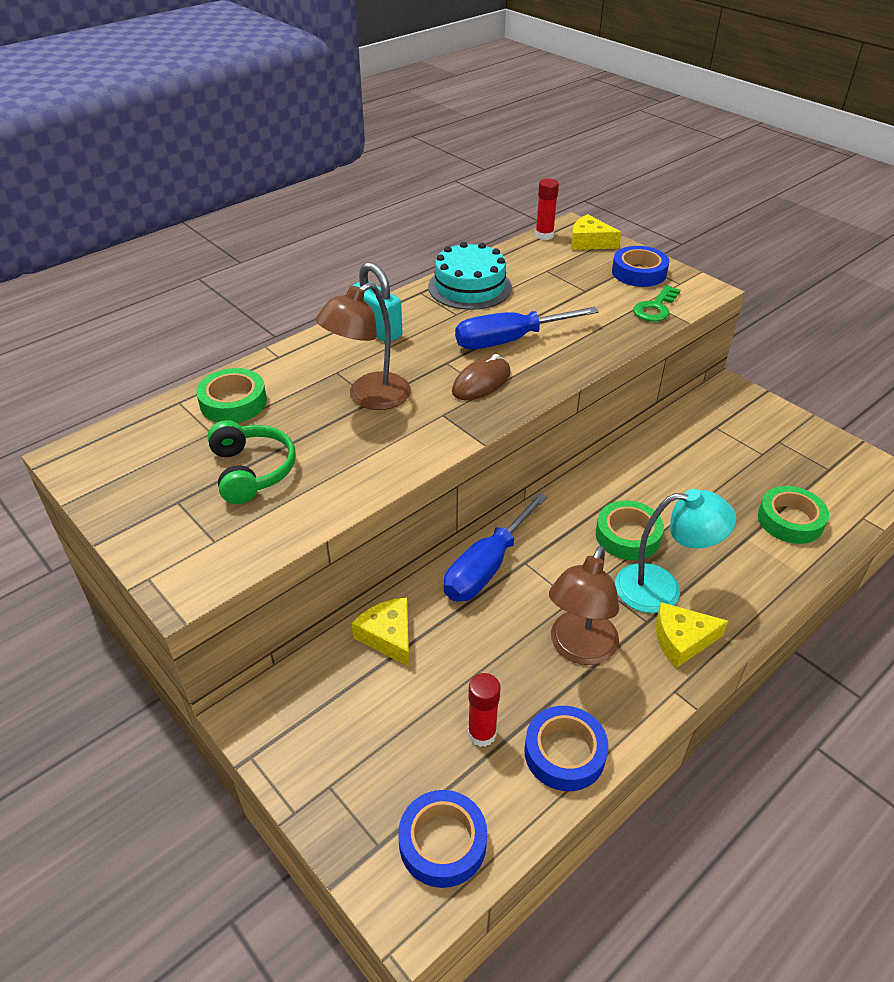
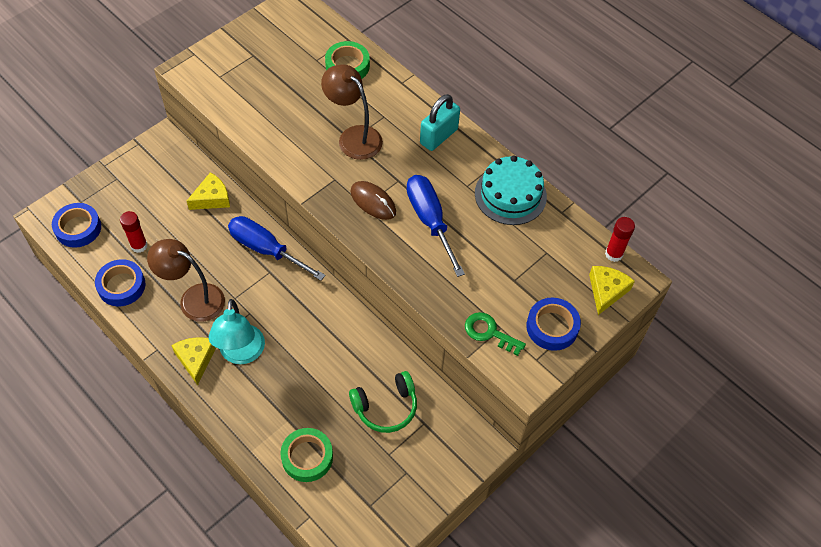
camera: 85 degrees right, 15 degrees up
green headphones [207,420,296,504] -> green headphones moved to [349,371,417,433]
green tape [596,500,664,560] -> none

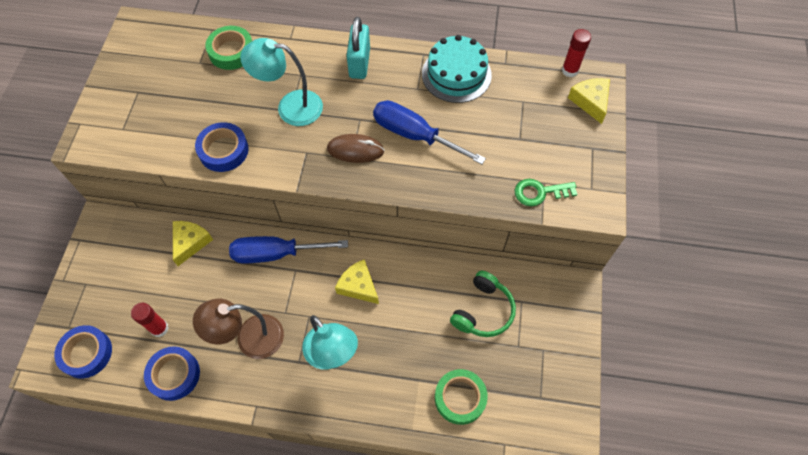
camera: 35 degrees left, 5 degrees up
yellow cheese [171,337,216,385] -> yellow cheese moved to [335,259,379,304]
brown lamp [321,65,383,160] -> turquoise lamp [240,38,323,126]
blue tape [526,298,581,351] -> blue tape moved to [195,122,249,172]

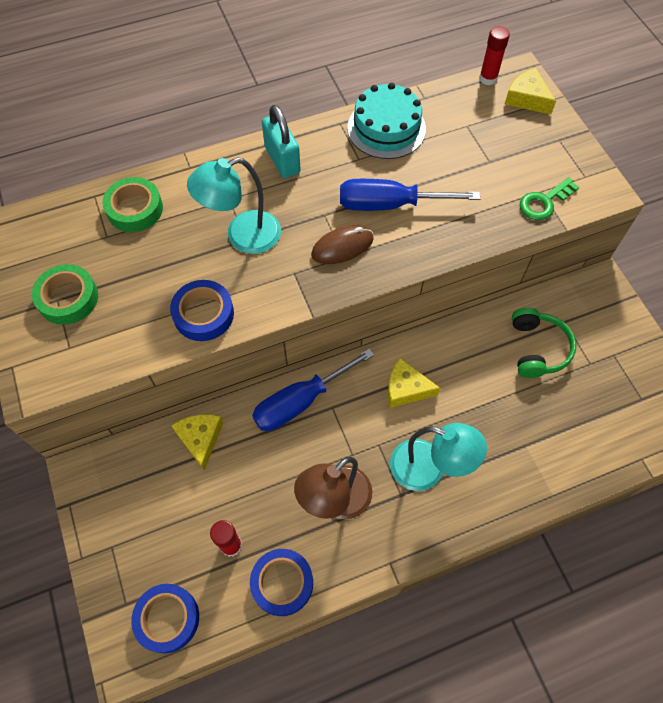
camera: 30 degrees left, 0 degrees up
green tape [435,369,488,425] -> green tape moved to [32,264,98,325]

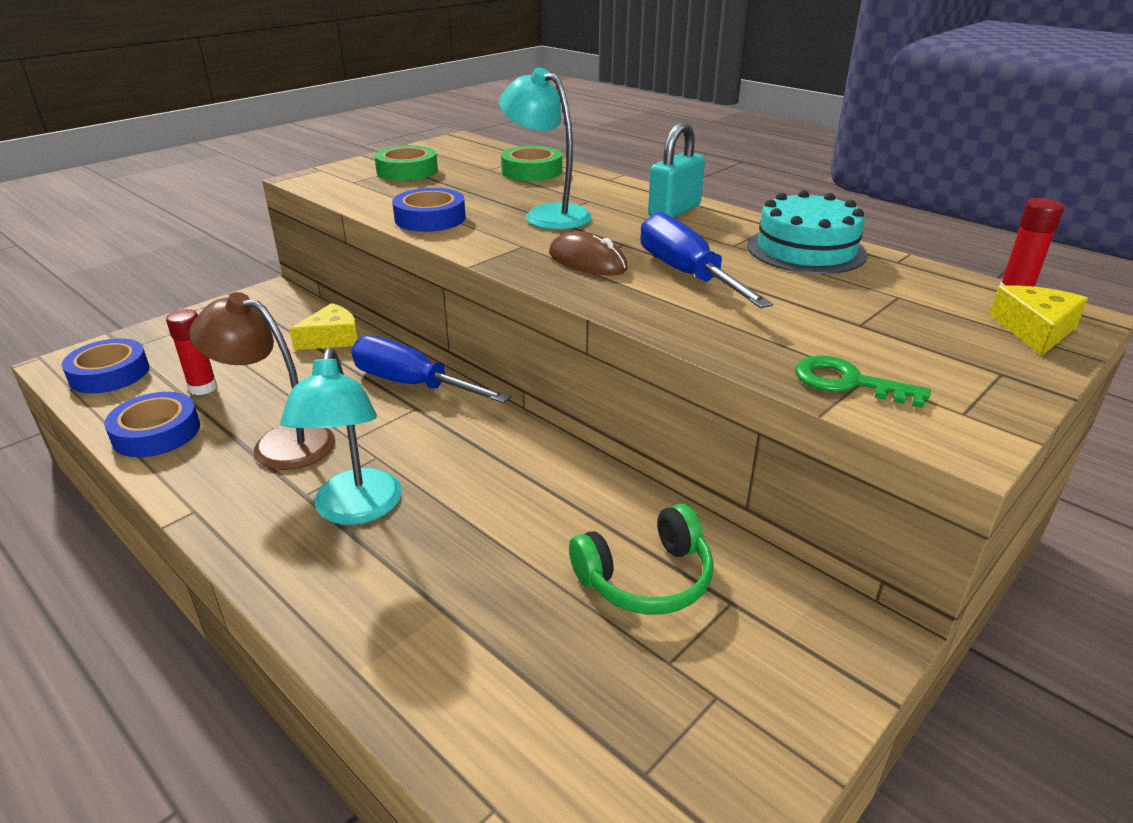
camera: 65 degrees right, 30 degrees down
yellow cheese [388,358,440,408] -> none

